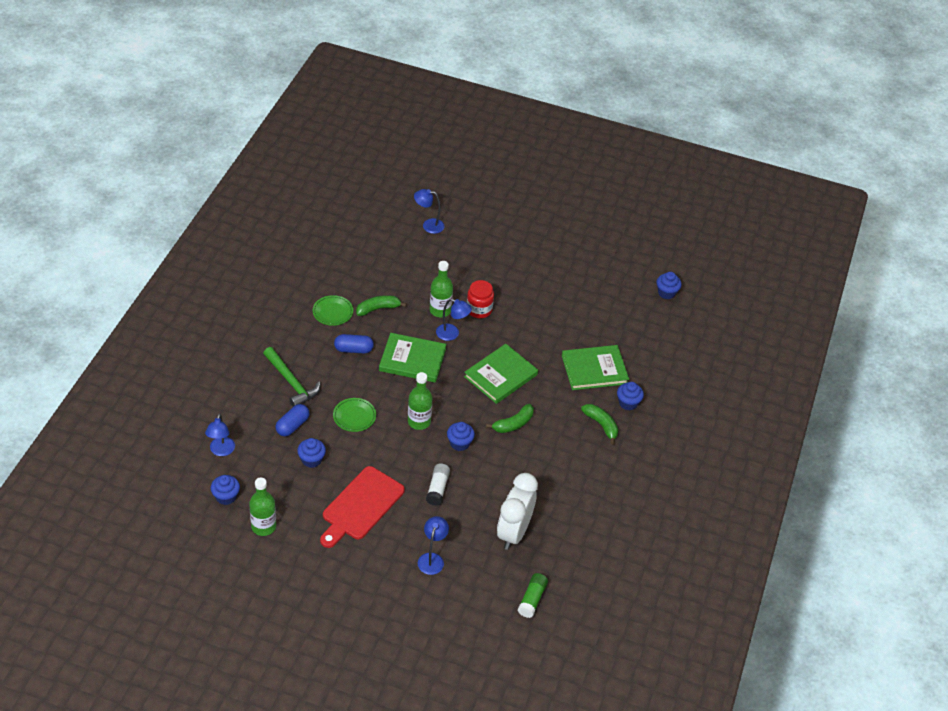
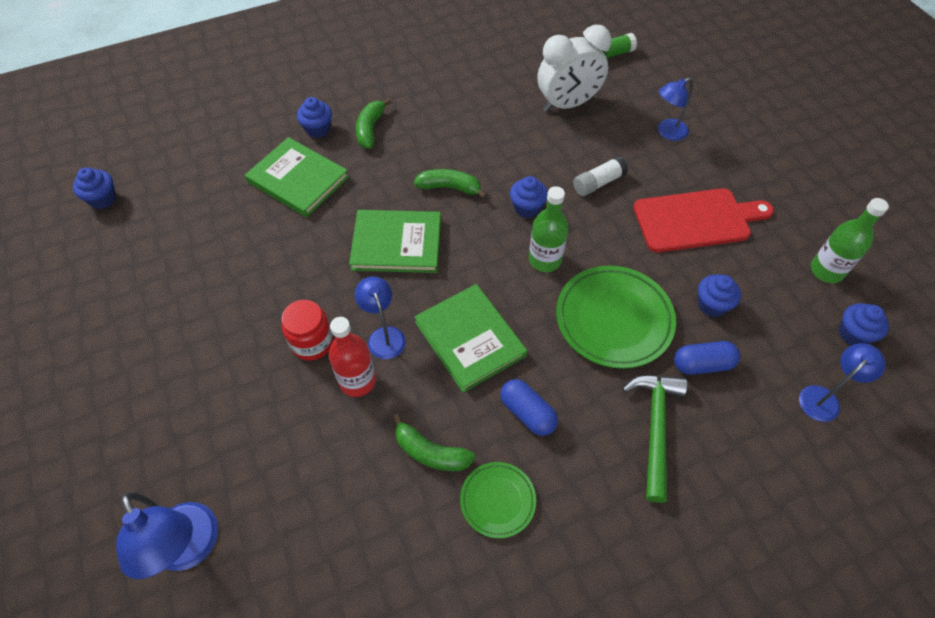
camera: 130 degrees left, 10 degrees up
green plate [333,398,376,432] -> green plate [556,266,676,369], size x1.81
blue lamp [414,189,444,234] -> blue lamp [116,492,218,579], size x1.52
green bottle [430,261,453,317] -> red bottle [329,317,376,397]

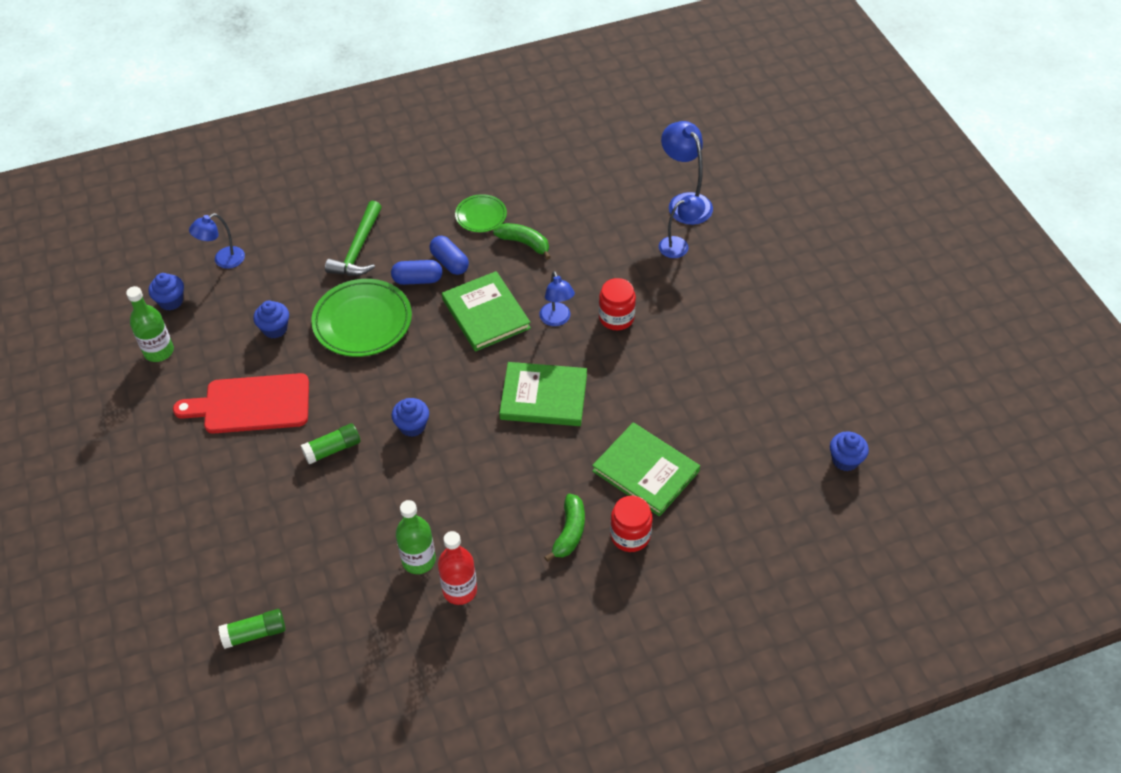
camera: 175 degrees left, 5 degrees down
blue cupcake [297,97,332,138] -> red jar [610,496,653,552]
red bottle [329,317,376,397] -> red bottle moved to [438,531,477,605]
green banana [414,169,487,199] -> none
green bottle [529,186,569,272] -> green bottle moved to [396,500,436,574]
white clock [538,25,611,112] -> none
white glue stick [573,156,628,196] -> green glue stick [301,423,360,465]
blue lamp [658,77,693,141] -> blue lamp moved to [659,195,705,258]
blue capsule [674,341,740,375] -> blue capsule moved to [391,260,442,285]

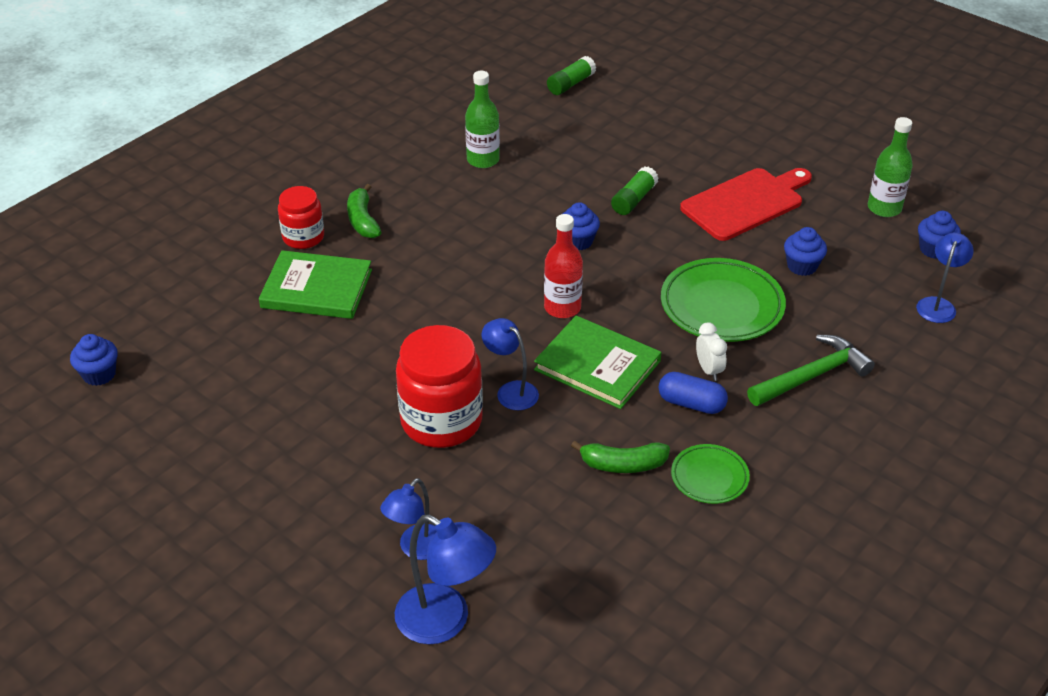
camera: 150 degrees right, 10 degrees down
green hammer [325,201,382,276] -> green hammer turned 75 degrees clockwise [747,335,875,406]
blue capsule [391,260,442,285] -> white clock [696,322,727,381]
red bottle [438,531,477,605] -> red bottle moved to [544,214,583,318]
green book [499,362,587,426] -> none
red jar [599,278,636,330] -> red jar [396,325,483,448], size x1.69

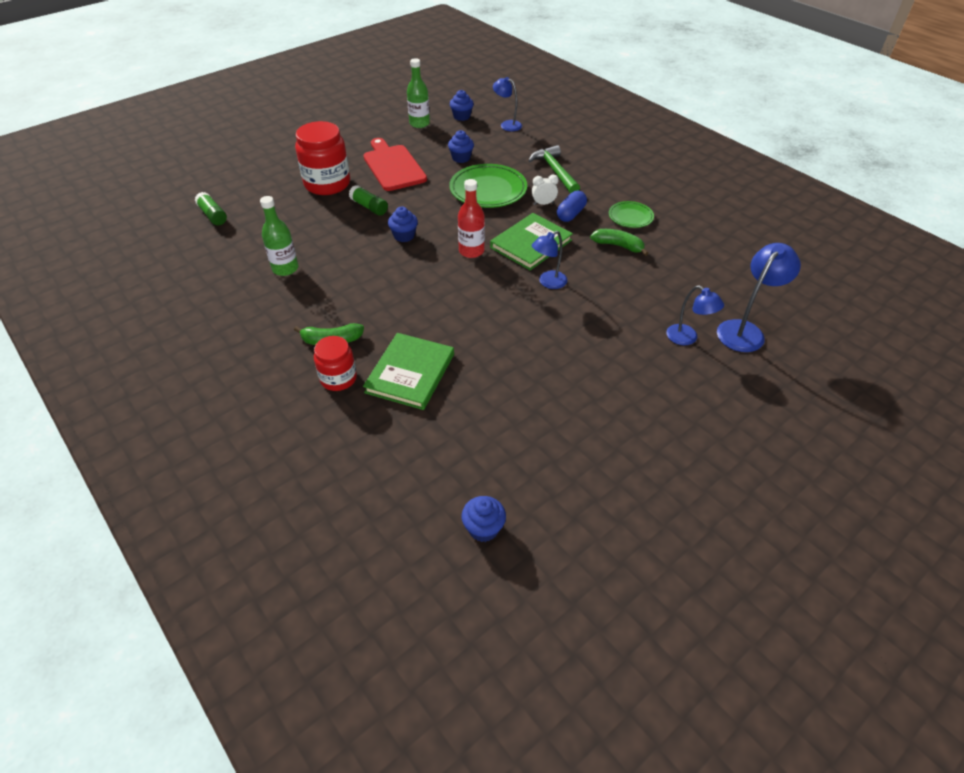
camera: 80 degrees left, 5 degrees up
red jar [396,325,483,448] -> red jar moved to [295,121,350,195]
green banana [571,440,670,473] -> green banana turned 75 degrees counterclockwise [590,229,649,256]

